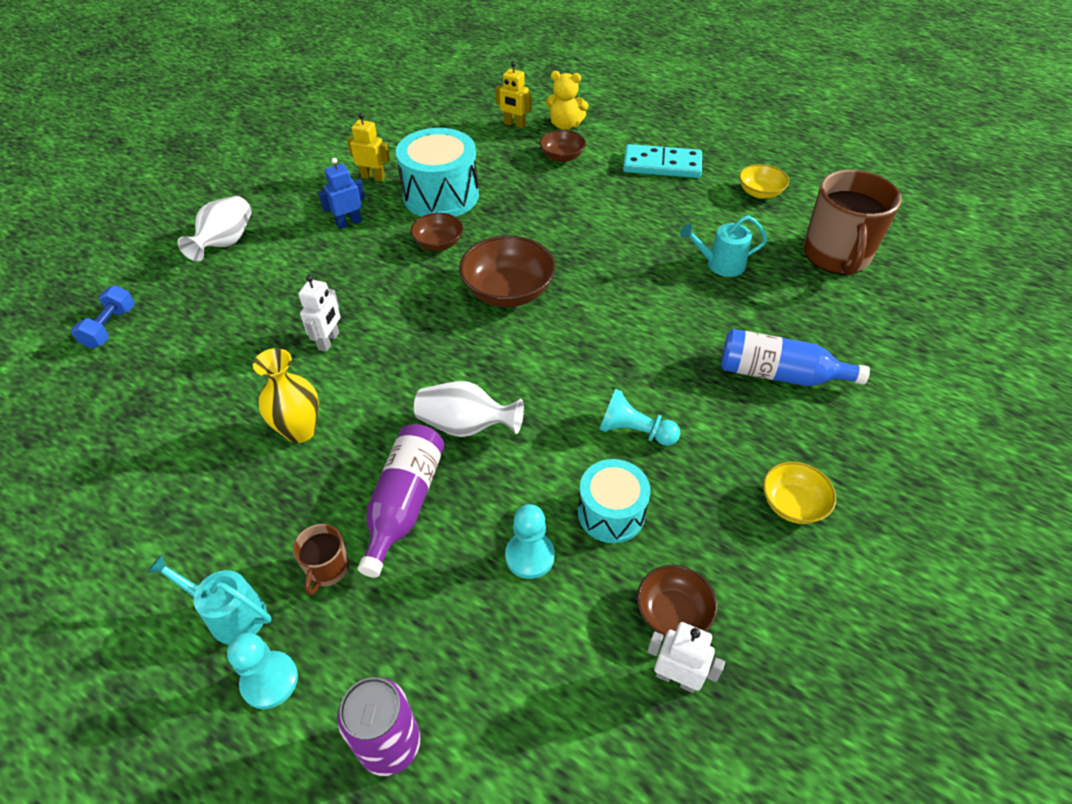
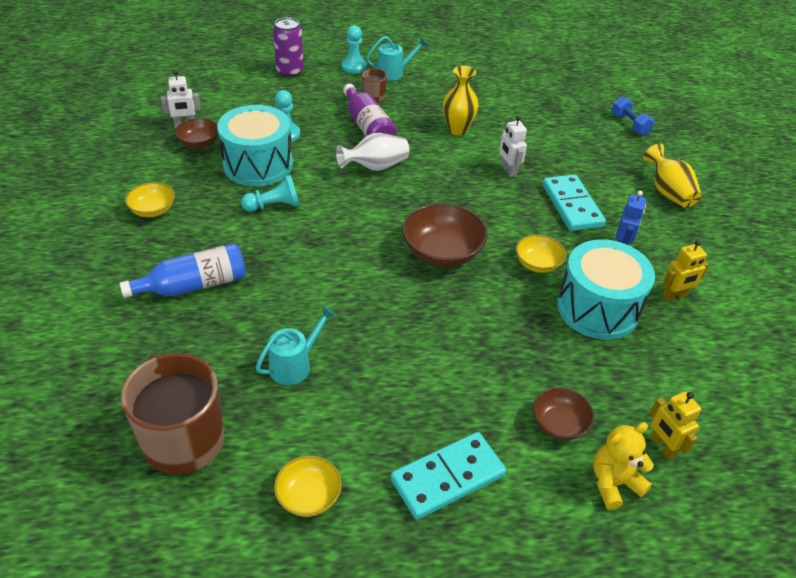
camera: 140 degrees right, 5 degrees down
white vase [177,196,251,262] -> yellow vase [643,144,702,208]
brown bowl [410,213,463,251] -> yellow bowl [516,235,566,273]
yellow robot [495,62,532,129] -> yellow robot turned 105 degrees counterclockwise [650,392,701,460]
turquoise drum [578,459,651,543] -> turquoise drum [217,105,293,186], size x1.63
none -> turquoise domino [542,174,606,231]

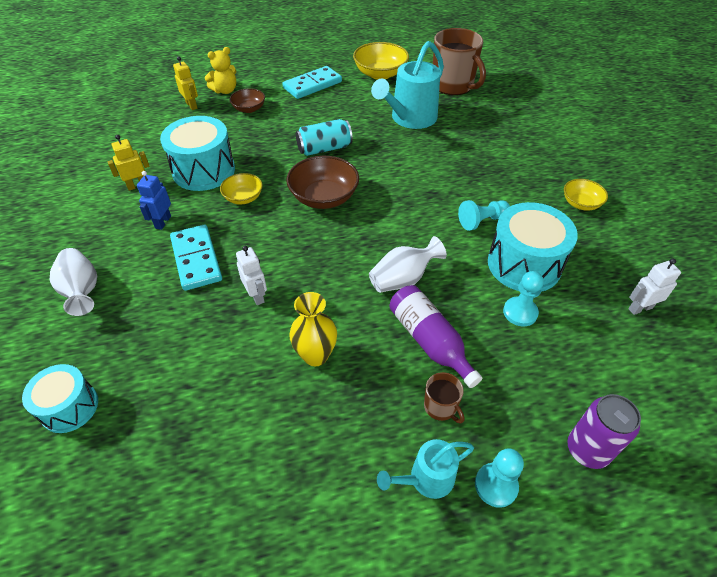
camera: 175 degrees right, 5 degrees up
blue bottle [119,243,246,298] -> none
brown bowl [175,118,218,148] -> none
turquoise watering can [256,306,336,385] -> turquoise watering can [371,41,444,129], size x1.83
yellow bowl [274,456,342,517] -> yellow bowl [353,42,409,80], size x1.69
blue dumbbell [612,97,655,135] -> turquoise drum [22,364,98,433]
yellow vase [643,144,702,208] -> white vase [50,248,97,316]
none -> turquoise can [296,119,353,156]

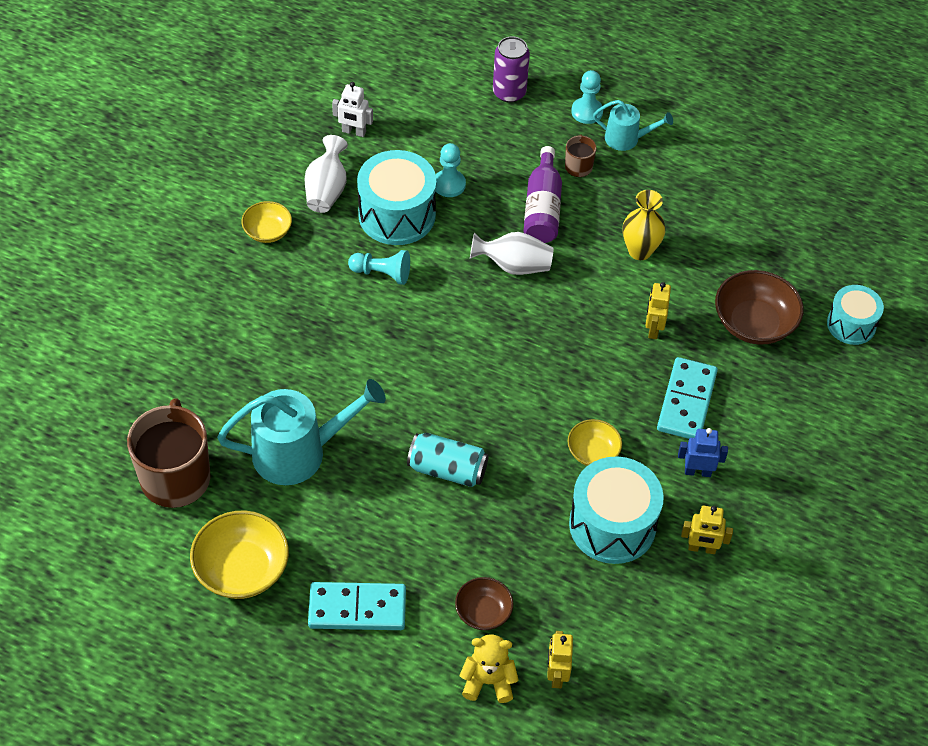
camera: 145 degrees left, 5 degrees up
white vase [50,248,97,316] -> white vase moved to [305,135,348,213]
blue robot [137,171,171,230] -> blue robot turned 135 degrees counterclockwise [678,428,728,477]
white robot [236,246,267,305] -> yellow robot [645,282,671,339]
brown bowl [286,156,359,209] -> brown bowl moved to [715,270,804,345]

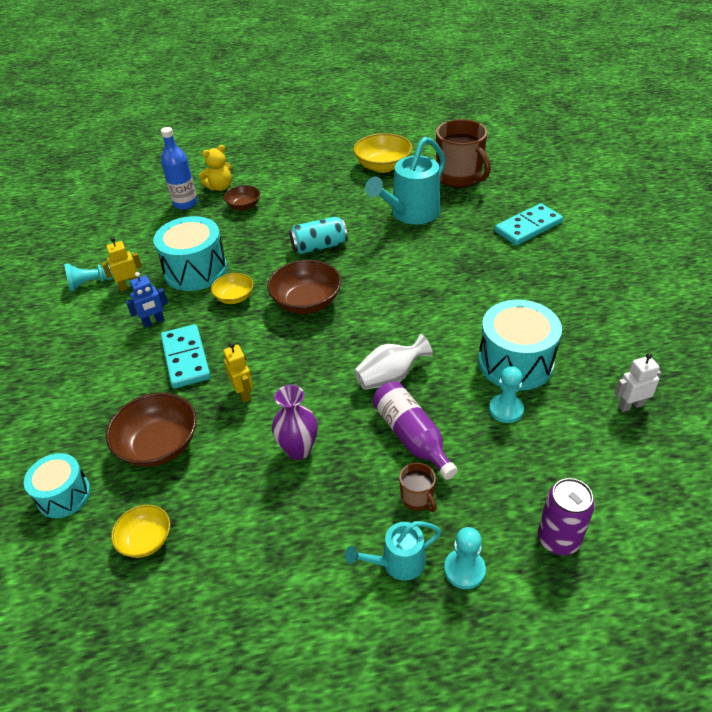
camera: 150 degrees right, 10 degrees down
yellow bowl [241,201,292,243] -> yellow bowl moved to [111,505,171,558]
white vase [305,135,348,213] -> none
turquoise domino [308,582,406,630] -> turquoise domino moved to [495,203,563,245]
turquoise pawn [348,250,410,285] -> turquoise pawn moved to [64,263,114,292]
yellow robot [547,631,573,688] -> blue bottle [161,127,197,210]
yellow vase [623,190,666,260] -> purple vase [272,385,318,460]
none -> brown bowl [267,260,341,314]

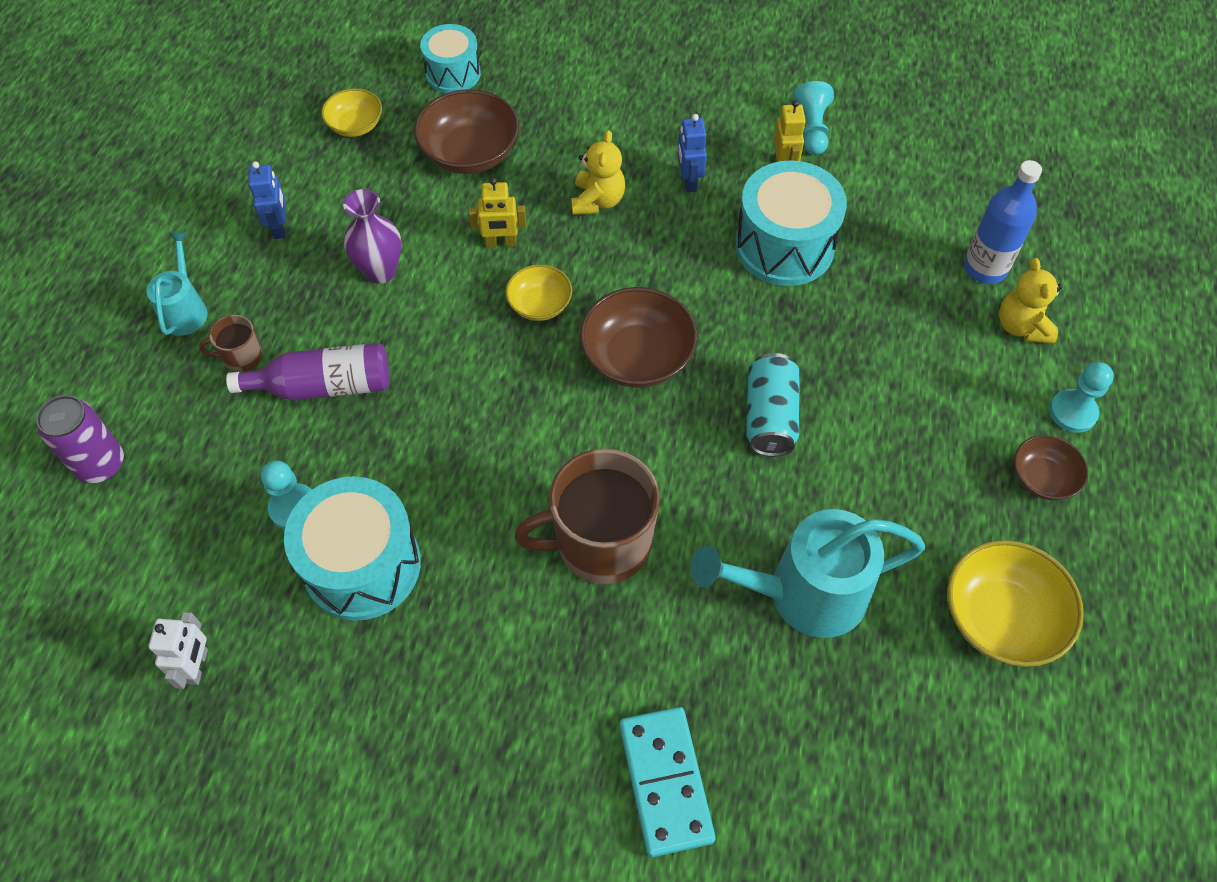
camera: 110 degrees right, 15 degrees up
turquoise domino [161,324,211,388] -> yellow teddy bear [571,130,625,215]
yellow bowl [211,273,254,304] -> yellow bowl moved to [505,264,572,321]
brown bowl [224,185,260,210] -> brown bowl moved to [1014,435,1088,500]
white vase [354,334,433,390] -> none
turquoise watering can [365,137,445,224] -> turquoise watering can turned 75 degrees counterclockwise [691,509,926,638]
brown mug [436,119,491,188] -> brown mug moved to [515,448,660,584]
turquoise pawn [444,527,486,589] -> turquoise pawn moved to [1049,362,1114,433]
none -> blue robot [248,161,285,239]

